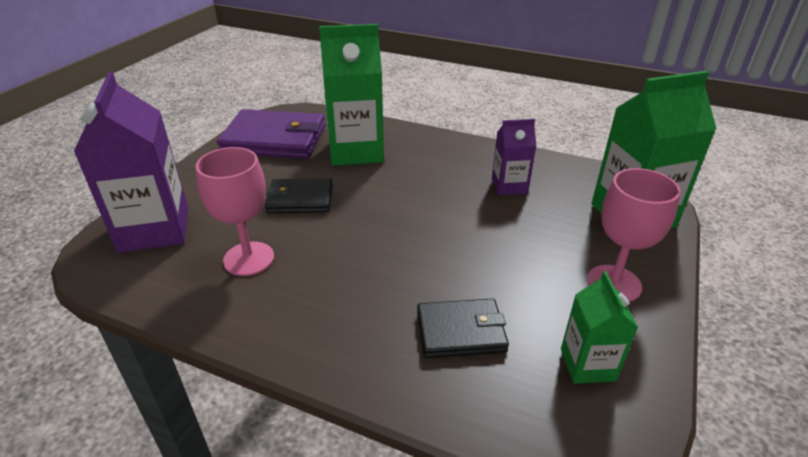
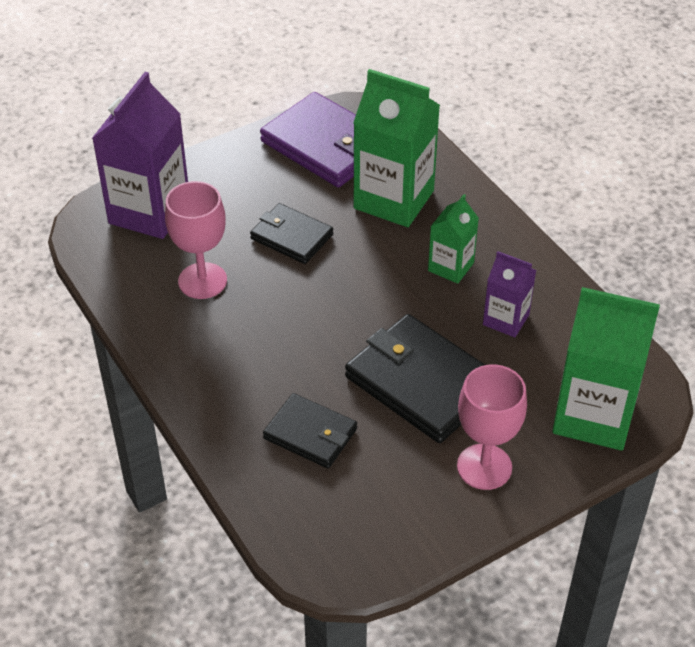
camera: 35 degrees right, 10 degrees up
green carton [561,271,638,384] -> green carton moved to [428,194,479,284]
none -> black wallet [345,314,485,443]

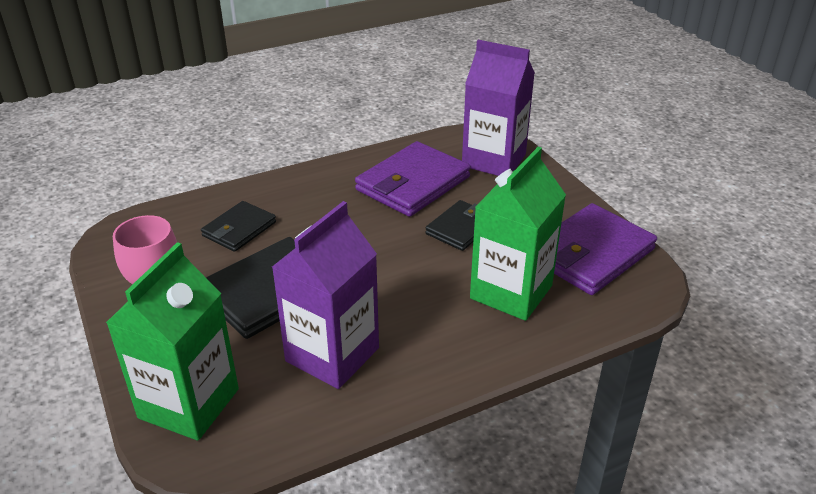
camera: 95 degrees right, 10 degrees down
pink goblet [165,181,227,299] -> purple wallet [355,141,471,217]
green carton [428,194,479,284] -> none
purple carton [483,251,536,337] -> purple carton [272,201,379,389], size x1.86

